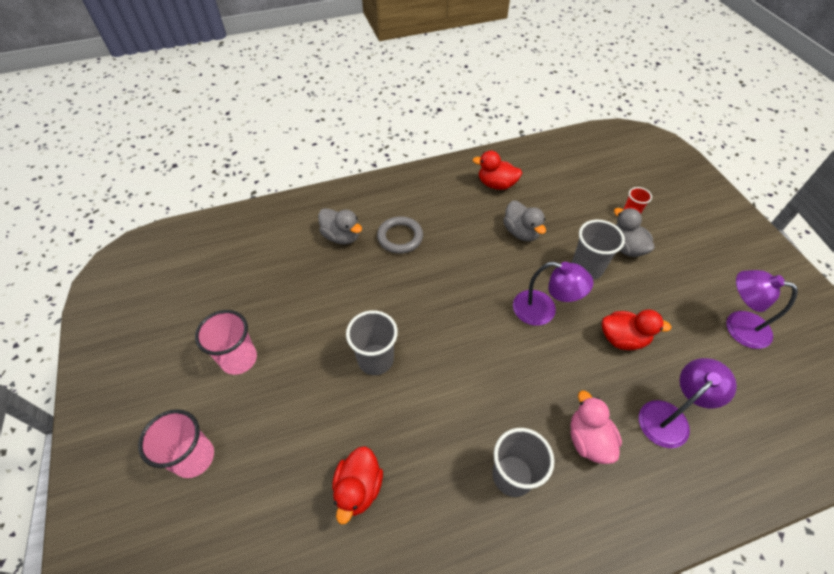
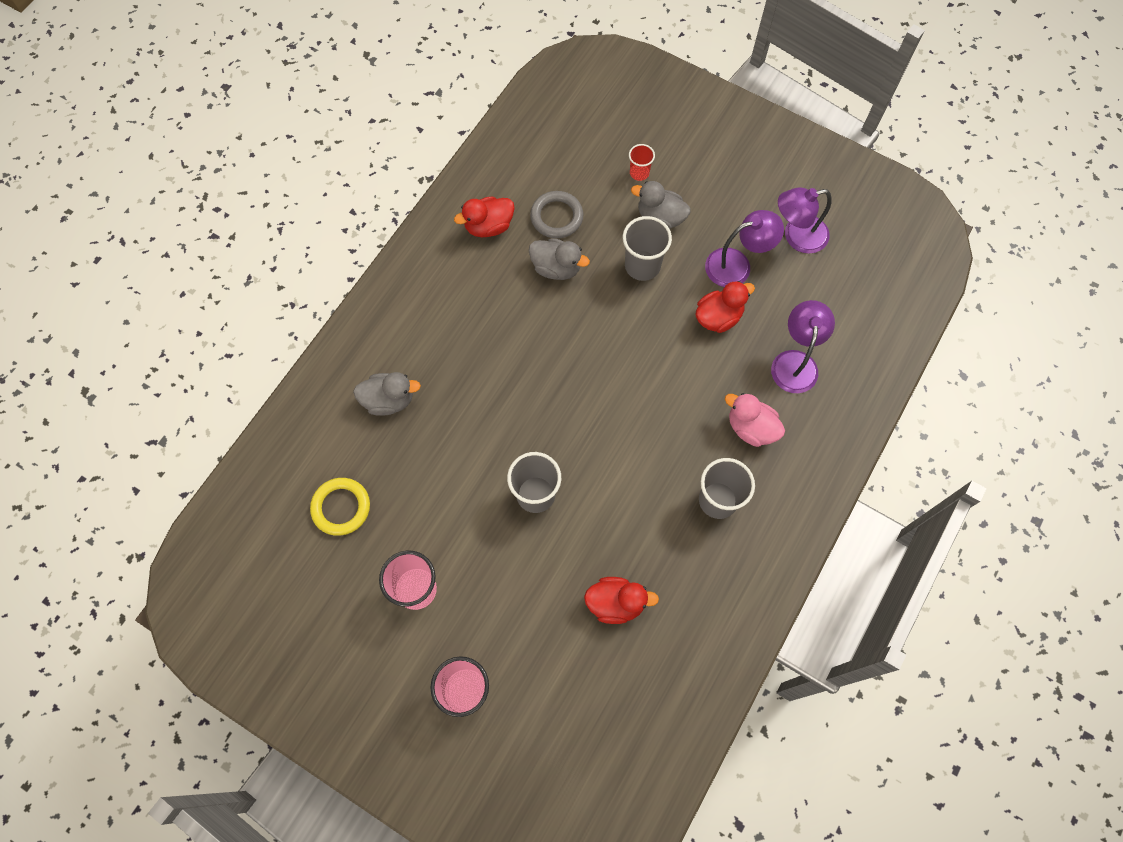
camera: 40 degrees left, 15 degrees up
red duck [332,446,383,524] -> red duck turned 60 degrees counterclockwise [584,577,659,624]
grey ring [377,216,423,254] -> grey ring moved to [530,191,584,239]
purple lamp [513,262,593,326] -> purple lamp moved to [705,210,784,287]
none -> yellow ring [310,478,370,536]

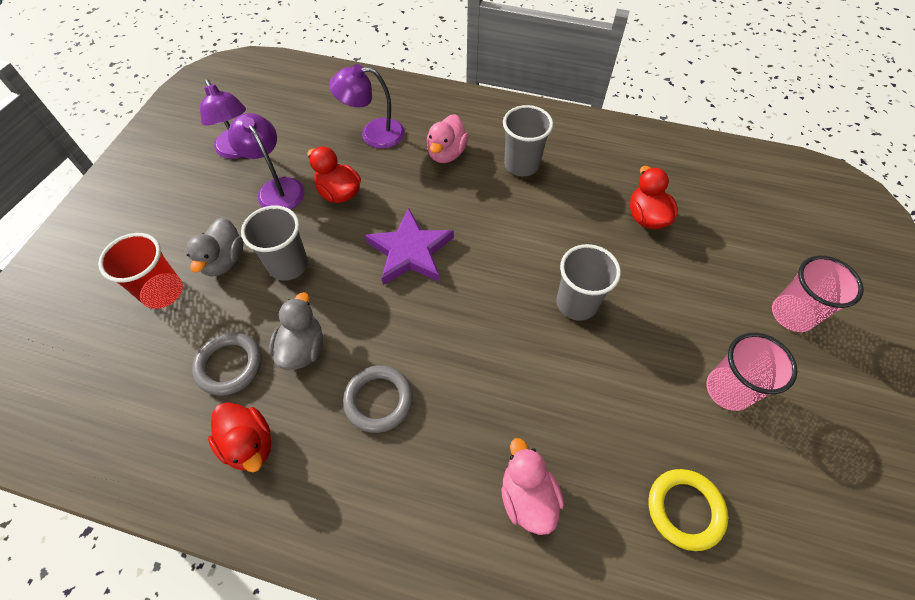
camera: 105 degrees left, 10 degrees down
grey duck [353,372,421,416] -> pink duck [501,438,564,535]
red cup [629,144,655,181] -> red cup [98,233,183,309], size x1.75
none -> grey ring [343,365,413,433]
none -> purple star [365,208,454,285]

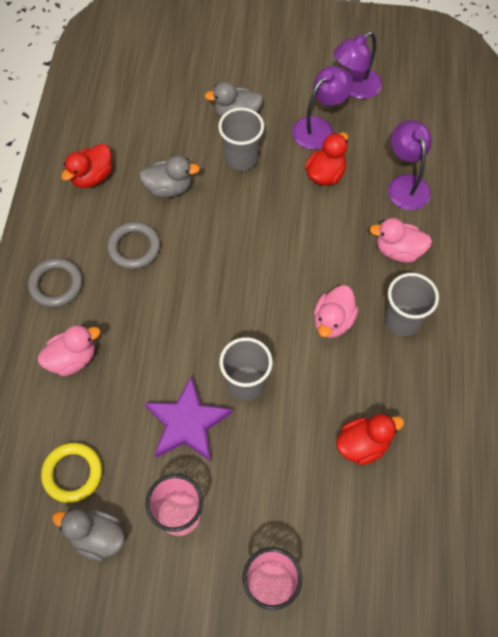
camera: 80 degrees right, 5 degrees up
red cup [98,233,183,309] -> none
grey ring [192,332,262,396] -> grey ring moved to [28,258,83,307]
purple star [365,208,454,285] -> purple star moved to [145,376,232,462]
none -> grey duck [52,509,125,561]
none -> pink duck [314,285,359,338]

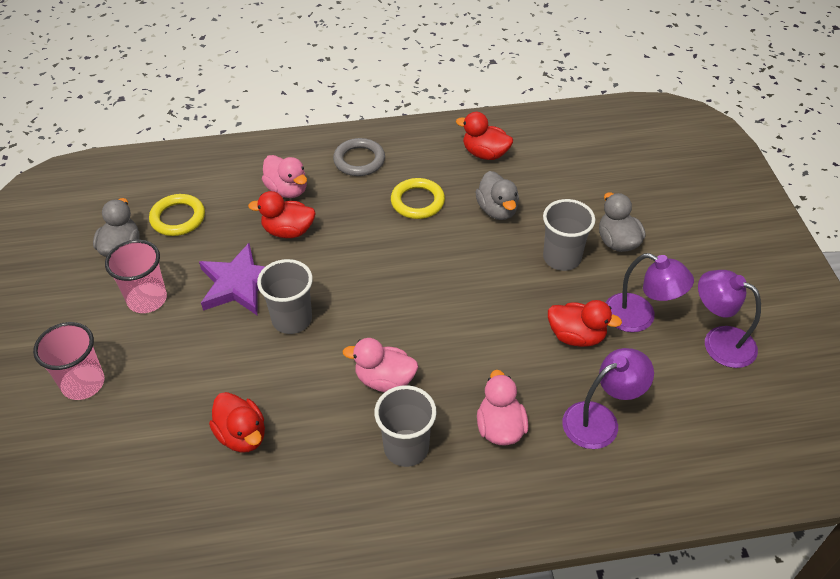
camera: 75 degrees right, 15 degrees down
grey ring [107,222,160,269] -> yellow ring [391,178,445,219]
none -> red duck [248,191,316,238]

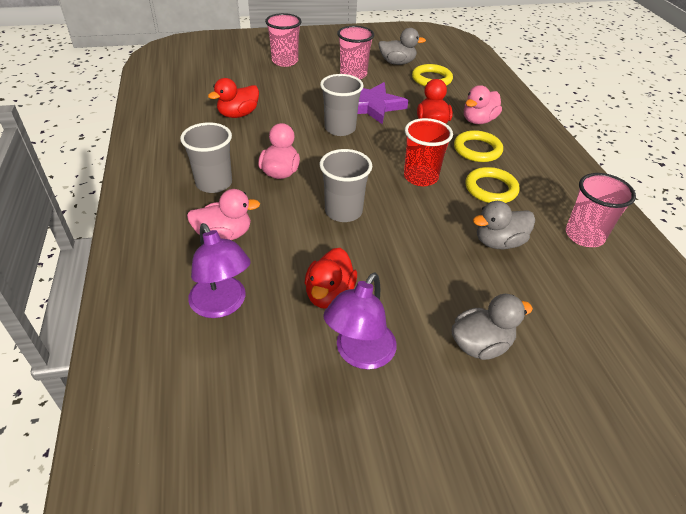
camera: 85 degrees right, 5 degrees down
grey ring [333,138,385,176] -> none
red duck [456,112,513,160] -> pink cup [566,173,636,247]
grey cup [543,199,595,271] -> grey cup moved to [320,149,372,222]
purple lamp [698,270,761,368] -> none
none -> red cup [404,118,453,186]
none -> yellow ring [454,130,503,162]

